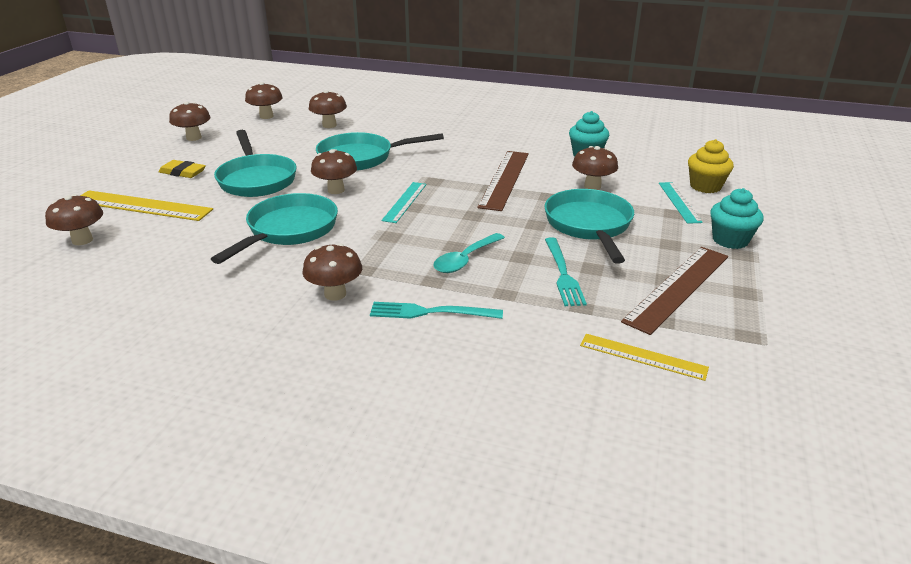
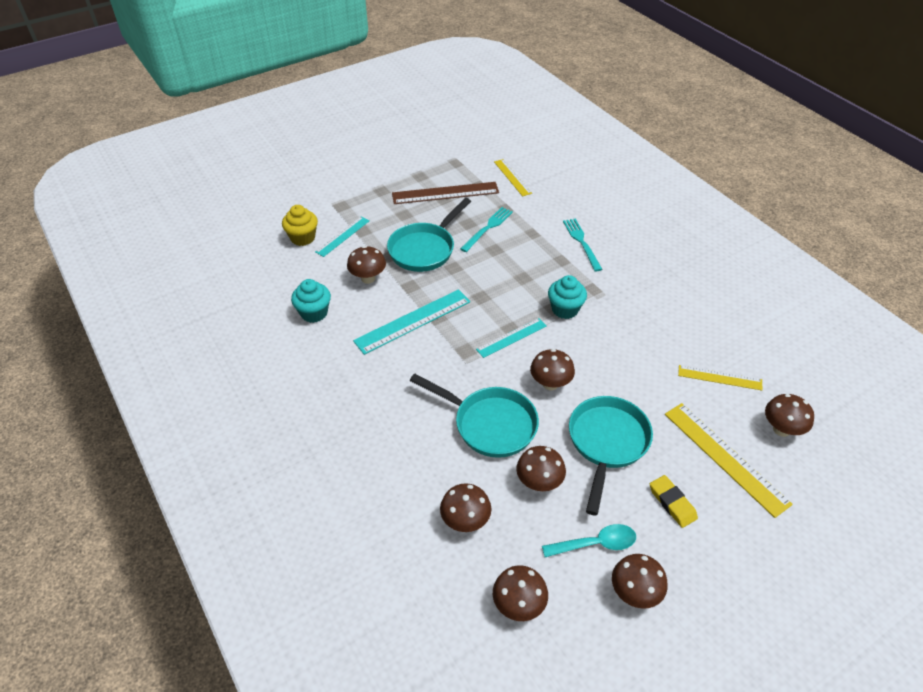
camera: 140 degrees left, 15 degrees up
turquoise pan [211,193,338,264] -> none
brown mushroom [302,243,362,301] -> brown mushroom moved to [516,446,566,491]
turquoise fork [370,302,503,319] -> turquoise fork turned 150 degrees counterclockwise [563,219,603,271]
turquoise spoon [433,233,505,273] -> turquoise spoon moved to [542,524,636,557]
brown ruler [477,151,529,211] -> turquoise ruler [353,289,470,355]
turquoise cupcake [710,188,764,249] -> turquoise cupcake moved to [548,275,587,319]
none -> yellow ruler [678,365,763,390]

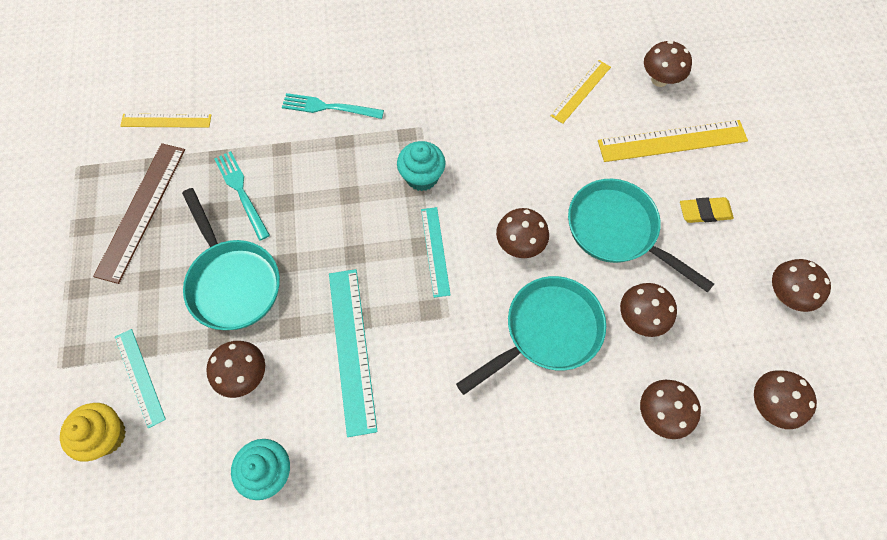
camera: 65 degrees left, 20 degrees up
turquoise spoon [542,524,636,557] -> none

